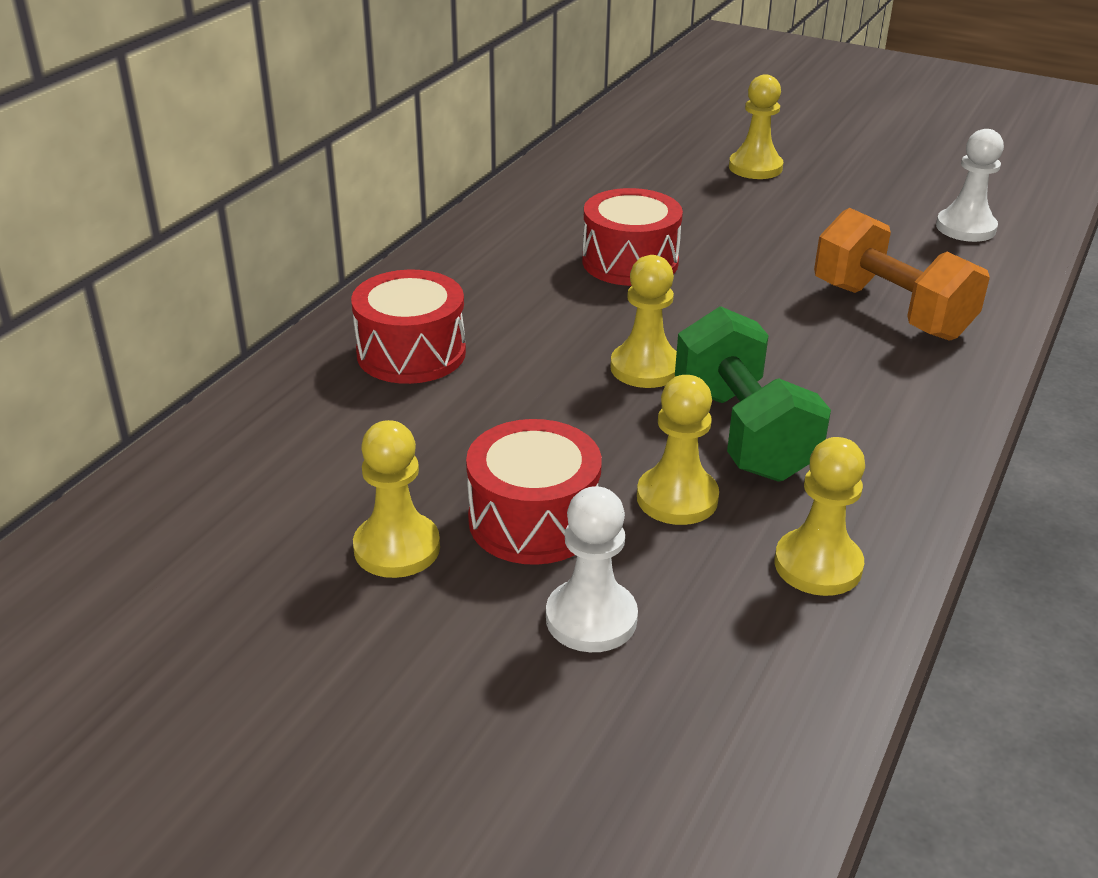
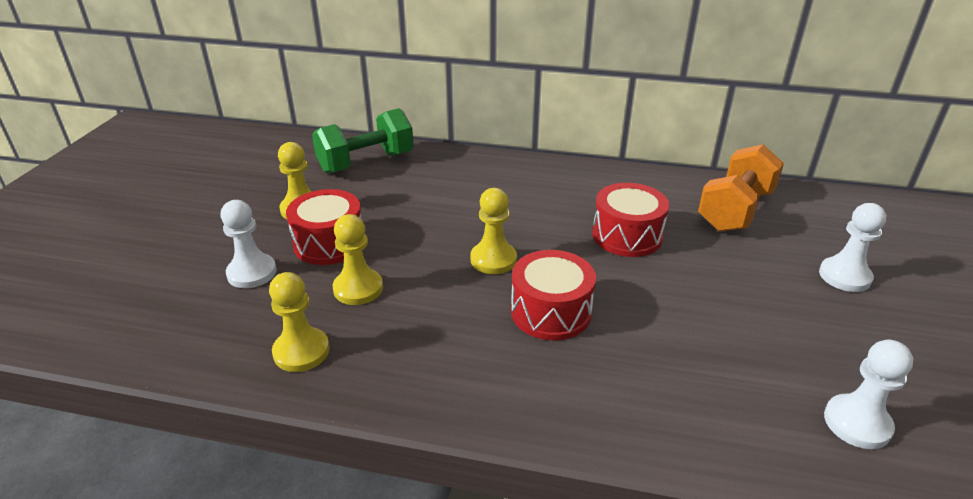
camera: 75 degrees right, 0 degrees up
red drum [351,270,466,384] -> red drum moved to [511,250,596,340]
green dumbbell [675,306,831,482] -> green dumbbell moved to [312,108,414,174]
yellow pawn [729,74,783,179] -> white pawn [819,203,886,292]
orange dumbbell [814,208,990,341] -> orange dumbbell moved to [698,144,784,232]

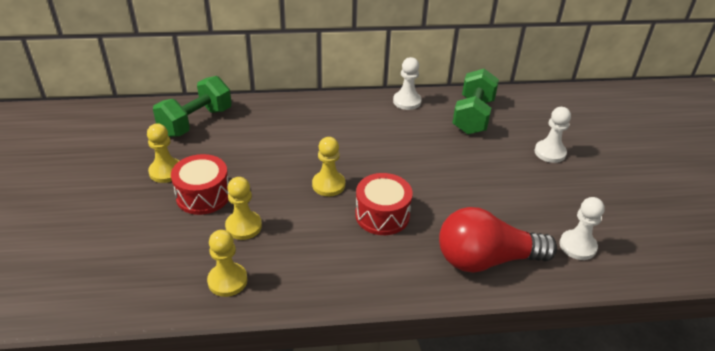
camera: 20 degrees left, 5 degrees up
white pawn [221,200,277,288] -> white pawn moved to [393,57,422,110]
red drum [592,183,669,257] -> none
orange dumbbell [698,144,784,232] -> green dumbbell [453,69,499,135]
none -> red light bulb [439,207,557,273]

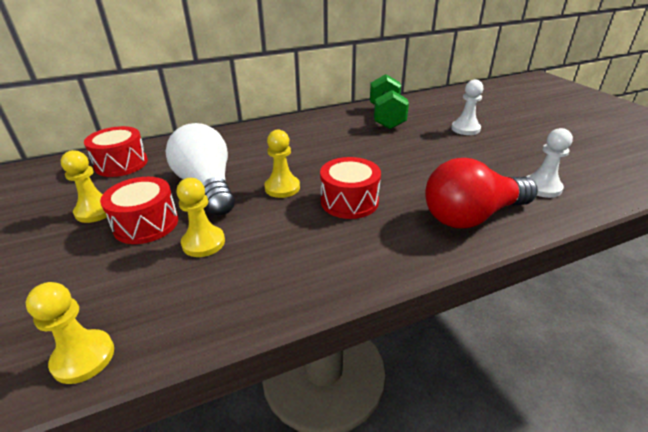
camera: 15 degrees left, 5 degrees down
green dumbbell [153,76,232,137] -> red drum [84,126,148,177]
yellow pawn [207,230,248,297] -> yellow pawn moved to [26,282,114,384]
white pawn [393,57,422,110] -> none
none -> white light bulb [165,123,235,216]

